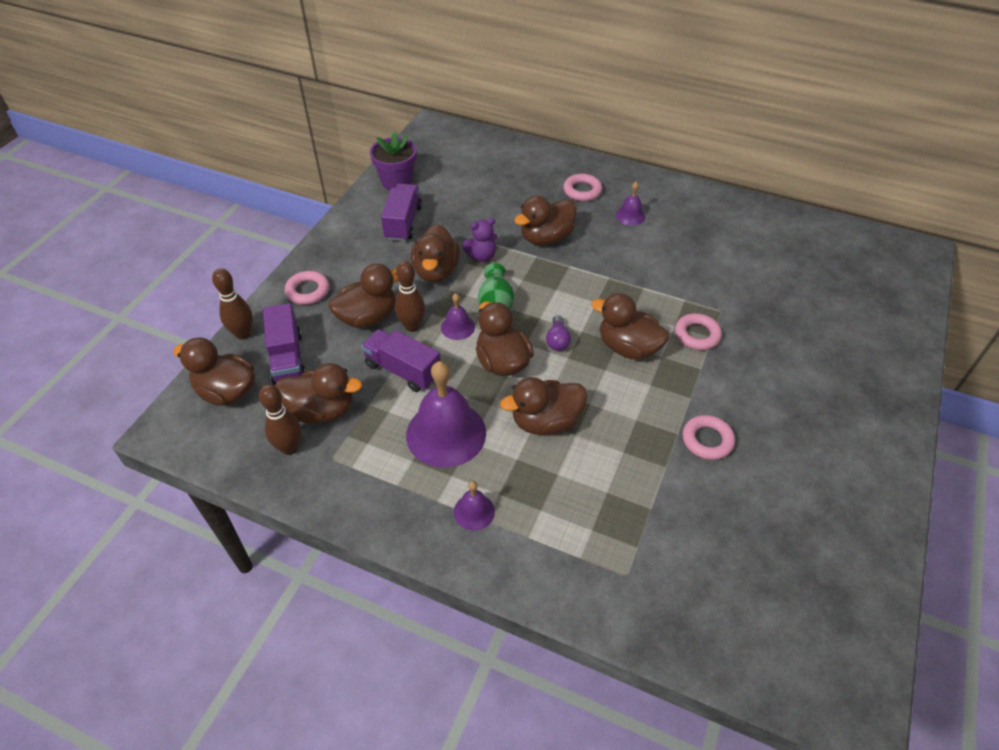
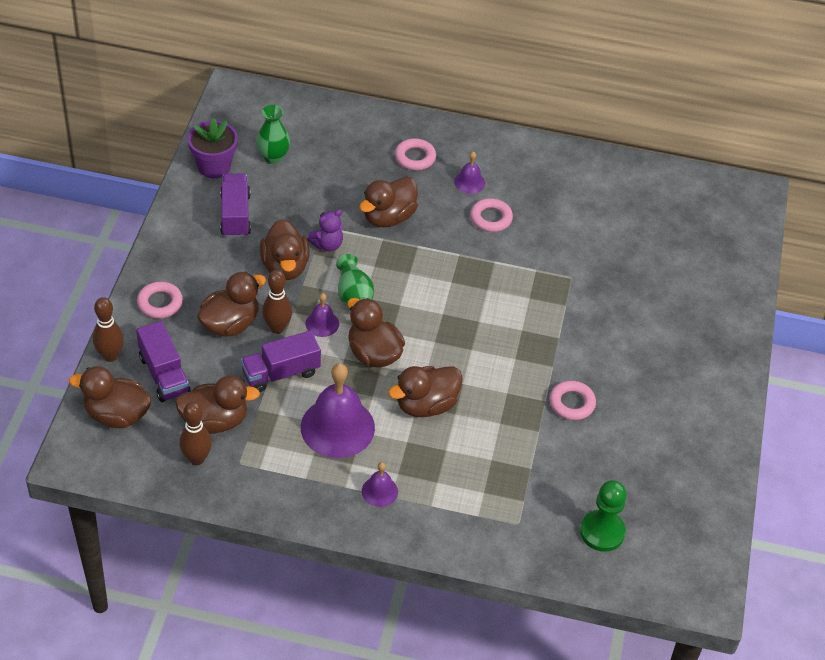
camera: 15 degrees left, 0 degrees up
purple truck [361,329,441,392] -> purple truck turned 45 degrees counterclockwise [241,330,321,392]
purple light bulb [546,315,571,351] -> none
brown duck [591,293,670,359] -> none
pink ring [675,313,722,350] -> pink ring moved to [470,198,513,232]
none -> green vase [256,105,290,164]
none -> green pawn [580,480,627,552]

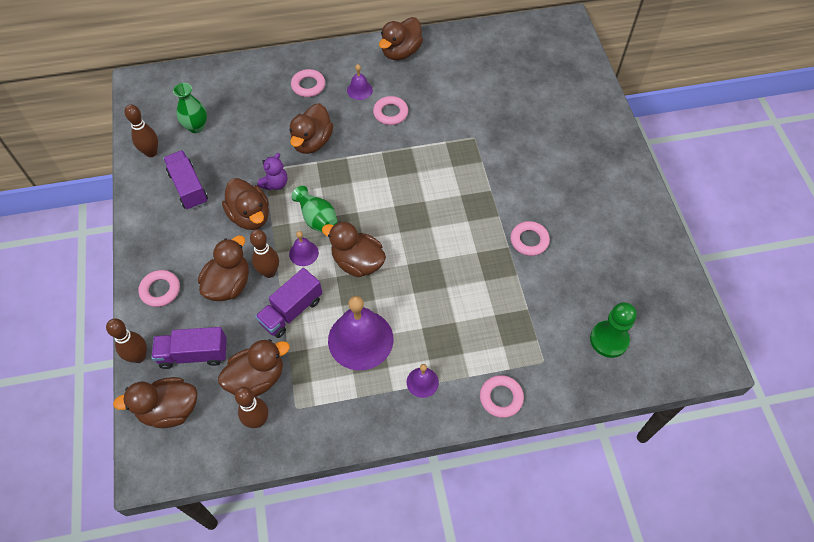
camera: 20 degrees left, 10 degrees up
purple truck [136,321,191,402] -> purple truck turned 135 degrees clockwise [151,327,227,369]
purple flower pot [188,118,238,178] -> brown bowling pin [125,104,158,157]
brown duck [388,366,463,417] -> brown duck moved to [379,17,423,60]
none -> pink ring [480,375,524,418]

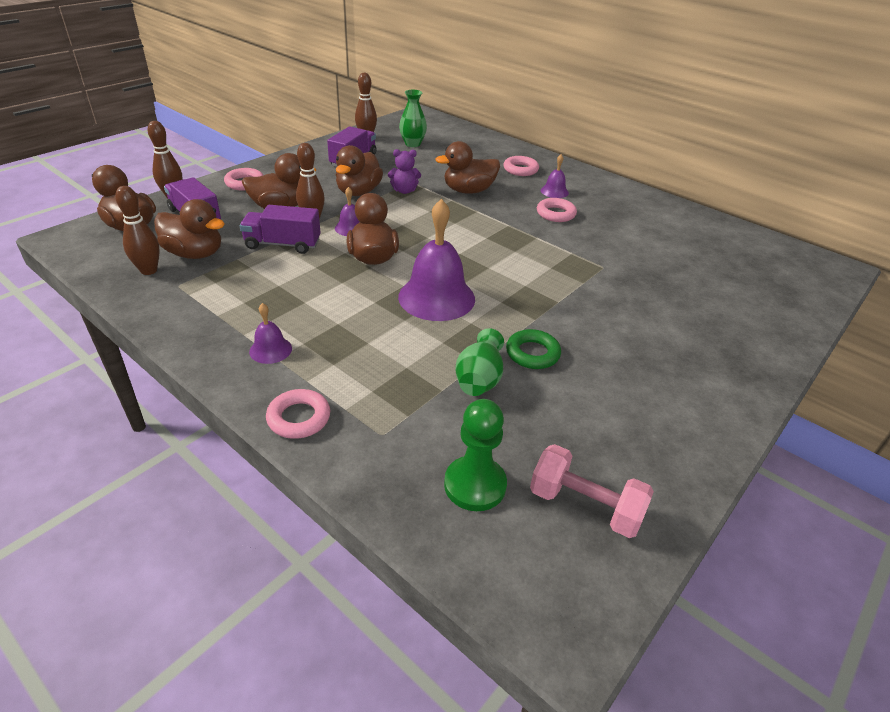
camera: 50 degrees right, 20 degrees down
green vase [291,186,338,233] -> green vase moved to [455,328,504,396]
purple bell [328,296,393,370] -> purple bell moved to [398,199,475,321]
brown duck [379,17,423,60] -> none
pink ring [510,221,550,256] -> green ring [506,329,561,369]
none -> pink dumbbell [530,444,654,538]

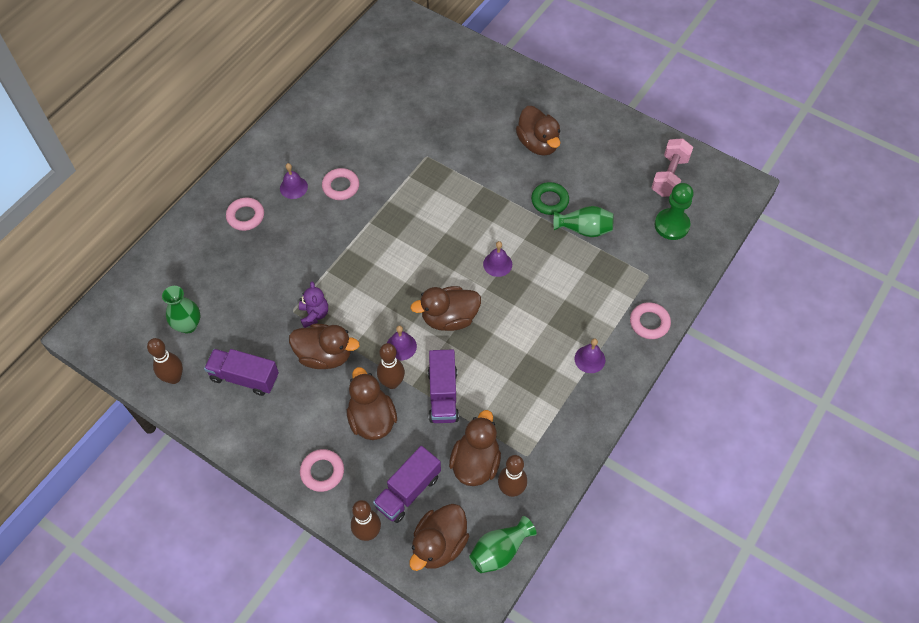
camera: 95 degrees left, 20 degrees up
purple bell [398,199,475,321] -> purple bell [483,241,512,277], size x0.48
brown duck [436,141,500,194] -> brown duck moved to [516,106,561,156]
none -> green vase [469,516,537,573]

